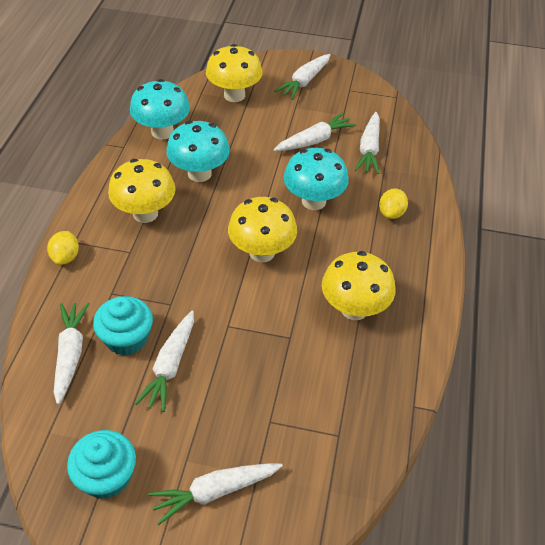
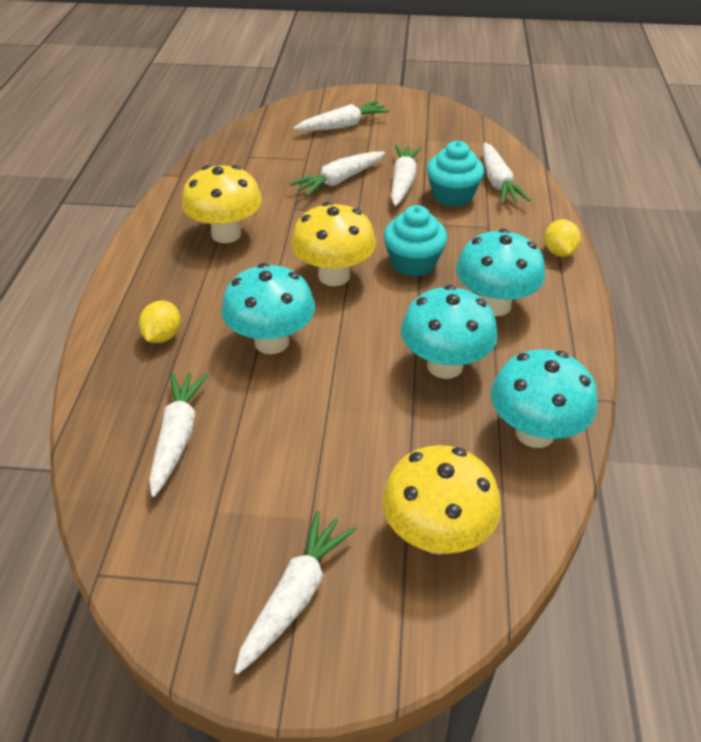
camera: 175 degrees right, 5 degrees down
turquoise cupcake [67,430,136,499] -> turquoise cupcake moved to [384,205,447,277]
yellow mushroom [108,159,176,223] -> turquoise mushroom [456,229,545,316]
white carrot [274,113,357,151] -> white carrot moved to [290,151,385,197]

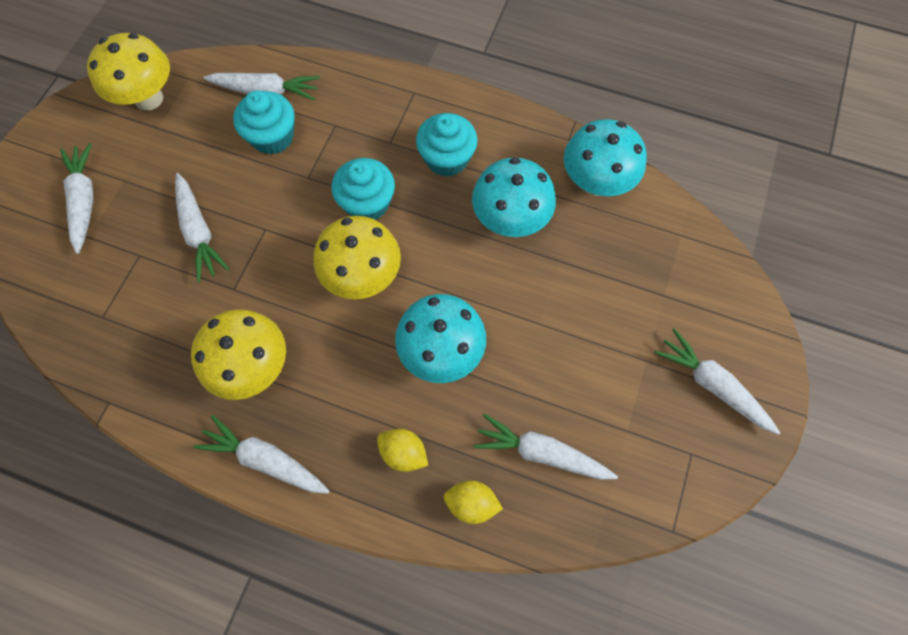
camera: 75 degrees left, 25 degrees up
yellow mushroom [382,445,501,554] -> yellow mushroom moved to [87,33,170,111]
white carrot [391,145,422,206] -> white carrot moved to [193,415,329,494]
turquoise mushroom [456,229,545,316] -> turquoise cupcake [416,113,477,177]
yellow lemon [544,219,581,257] -> yellow lemon moved to [444,480,503,524]

